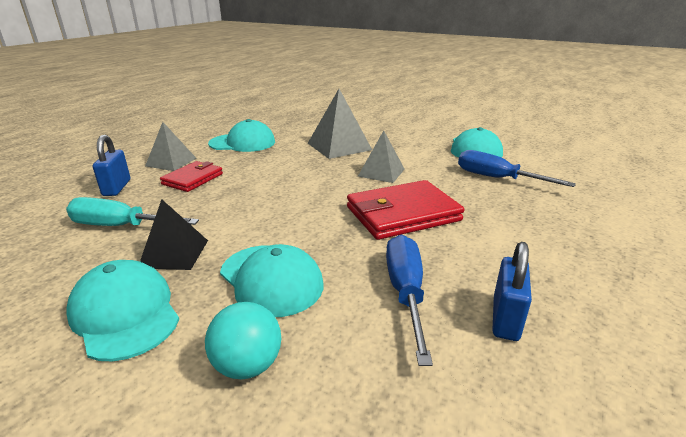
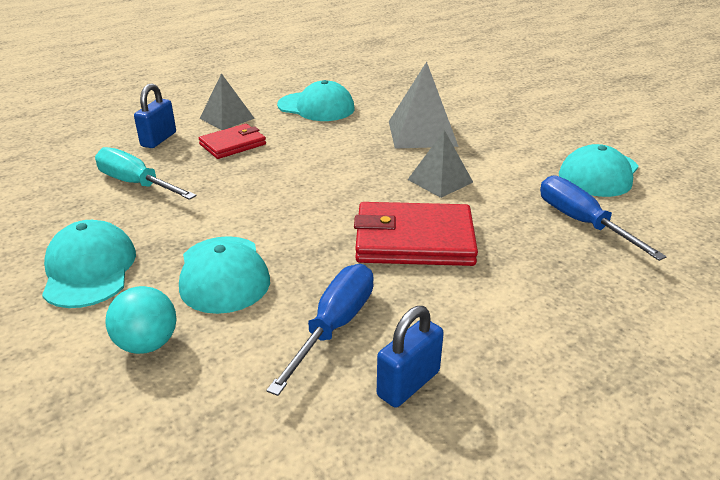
camera: 25 degrees right, 5 degrees up
black pyramid [140,199,208,270] -> none

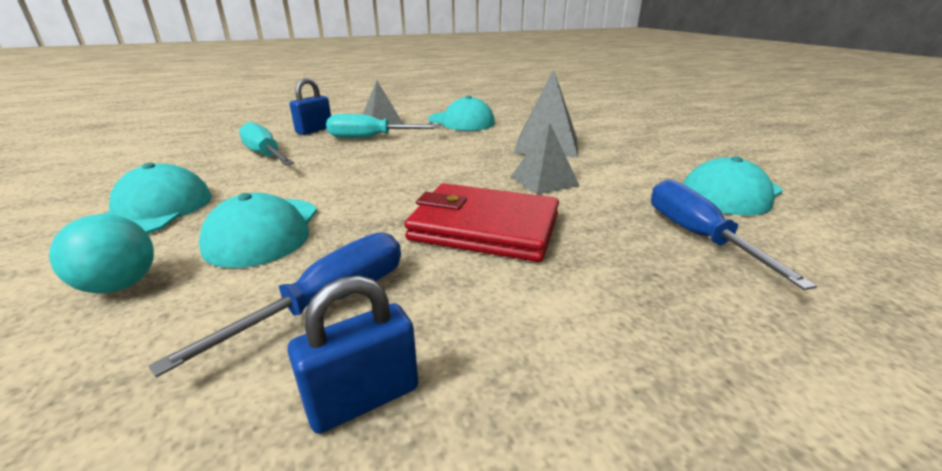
camera: 15 degrees right, 5 degrees down
red wallet [199,124,266,159] -> turquoise screwdriver [326,114,440,138]

